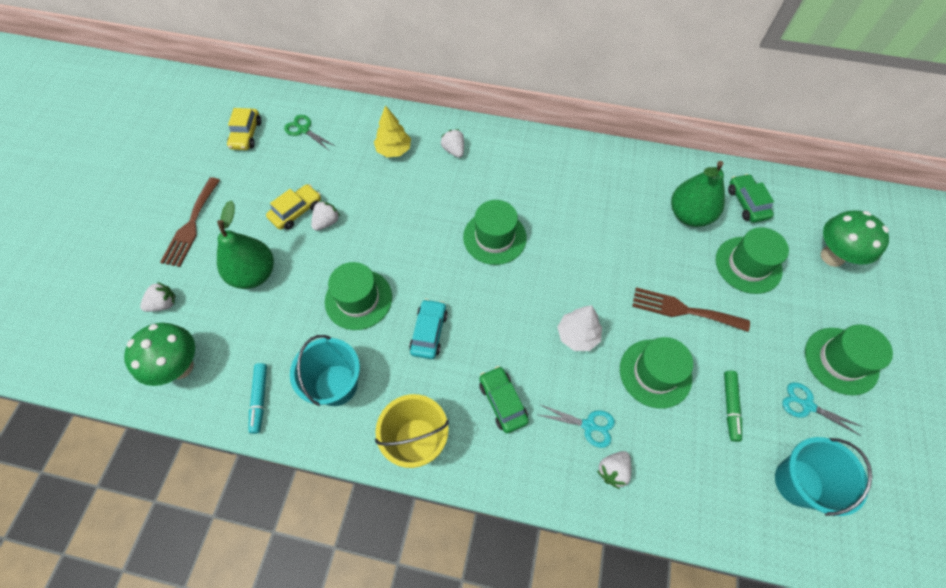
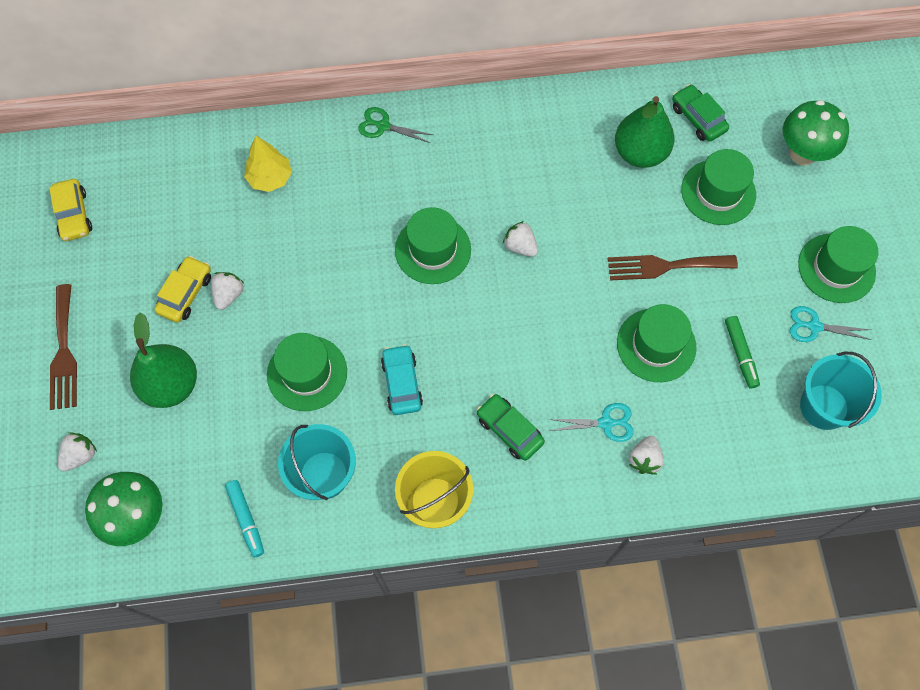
camera: 20 degrees left, 5 degrees up
green scissors [284,115,335,149] -> green scissors moved to [358,107,433,143]
white strawberry [440,129,464,158] -> white strawberry moved to [503,221,538,257]
white tree [557,305,602,351] -> none

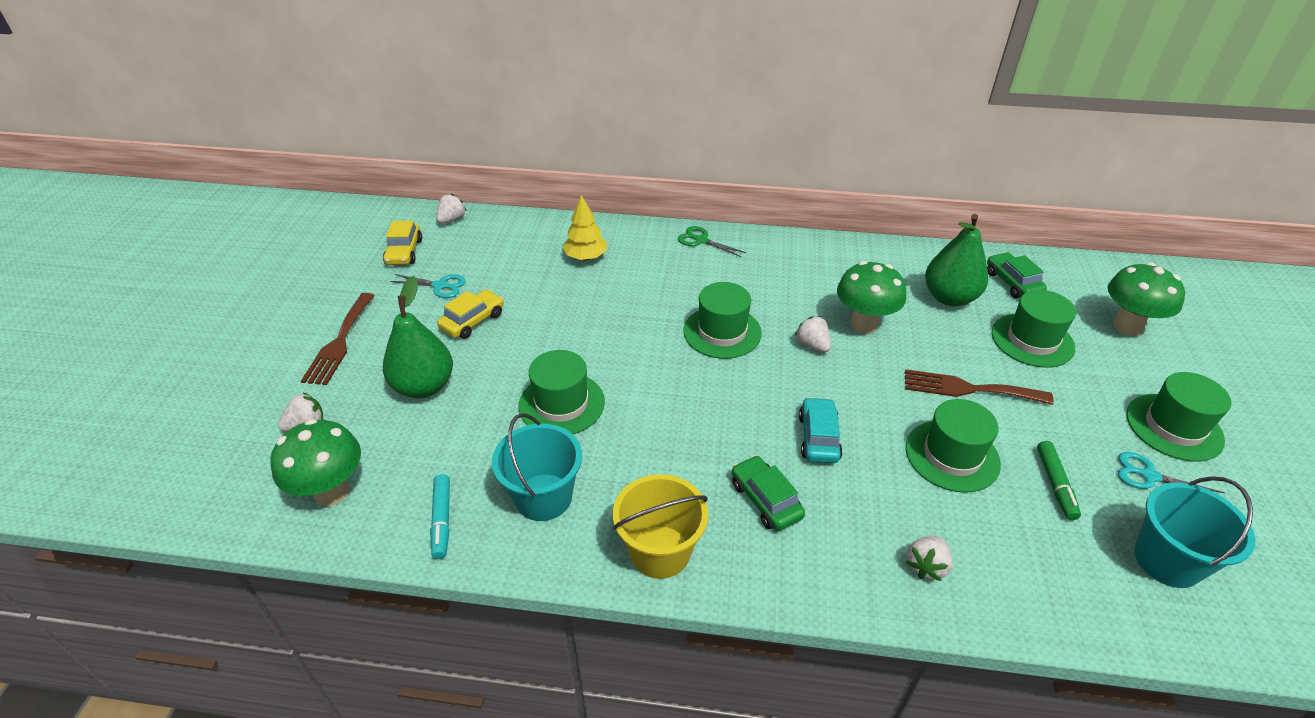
camera: 15 degrees right, 25 degrees down
white strawberry [211,272,244,310] -> white strawberry moved to [436,194,467,224]
turquoise car [381,344,423,415] -> turquoise car moved to [799,397,843,463]
turquoise scissors [549,403,634,442] -> turquoise scissors moved to [390,274,466,298]
none -> green mushroom [837,261,906,334]

